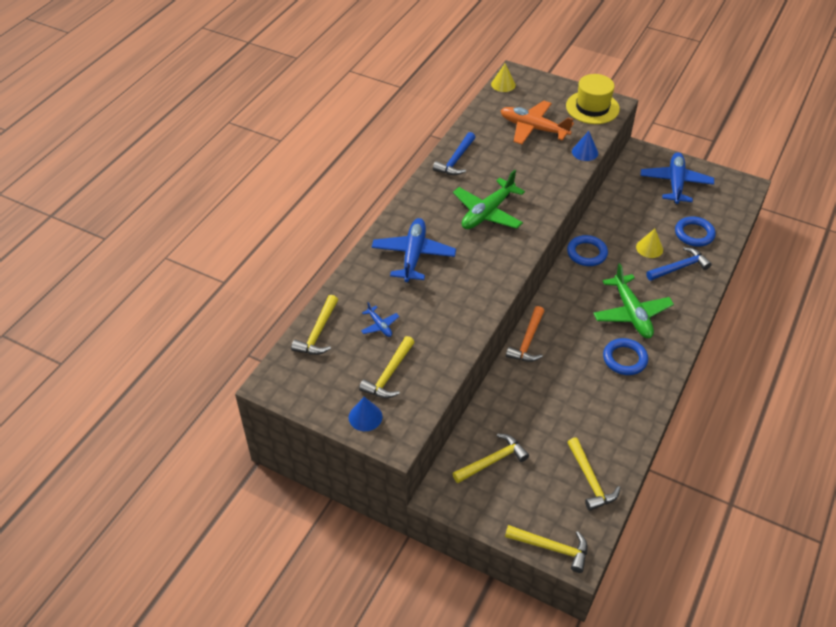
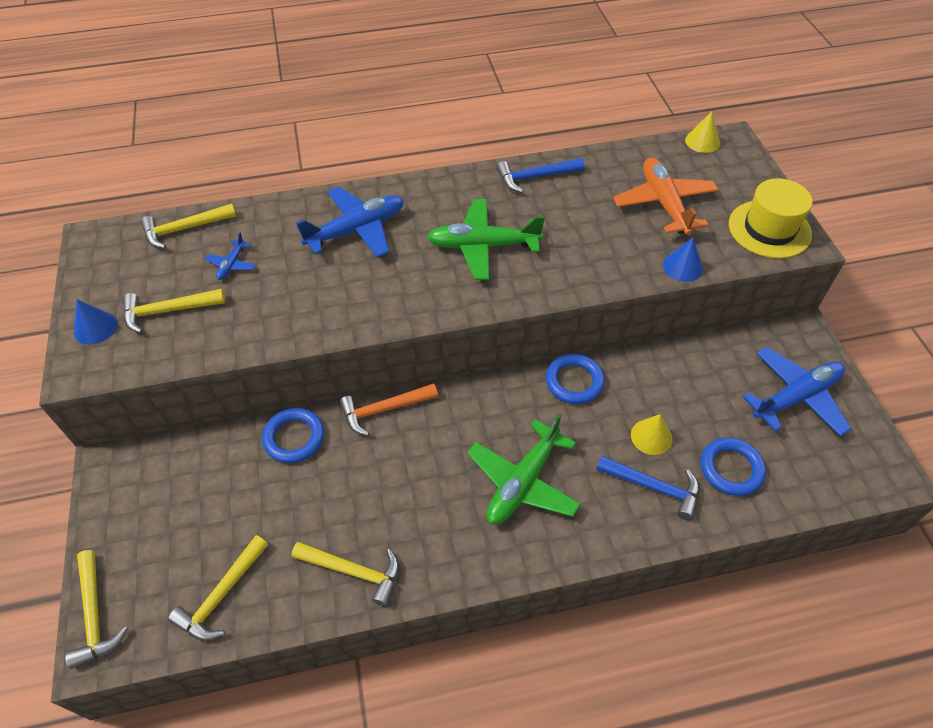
camera: 50 degrees right, 5 degrees up
yellow hammer [452,434,529,483] -> yellow hammer moved to [292,542,399,607]
blue ring [603,338,648,375] -> blue ring moved to [262,408,324,463]

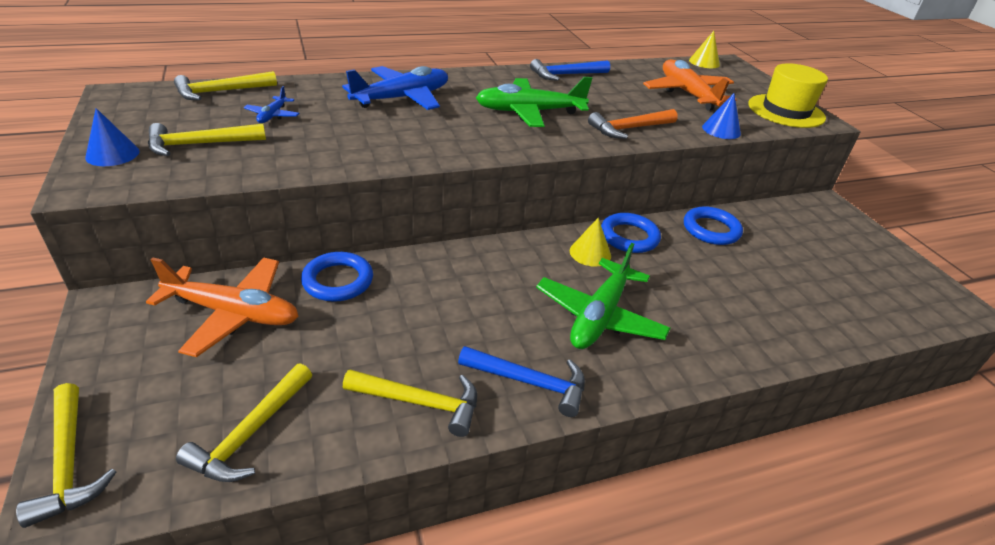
camera: 10 degrees left, 15 degrees down
orange hammer [339,383,438,436] -> orange hammer moved to [588,109,678,139]
blue hammer [596,455,699,520] -> blue hammer moved to [458,346,585,417]
yellow cone [631,414,673,455] -> yellow cone moved to [570,218,611,267]
blue ring [701,437,766,496] -> blue ring moved to [684,206,743,245]
blue plane [743,347,851,436] -> none
none -> orange plane [146,258,299,357]

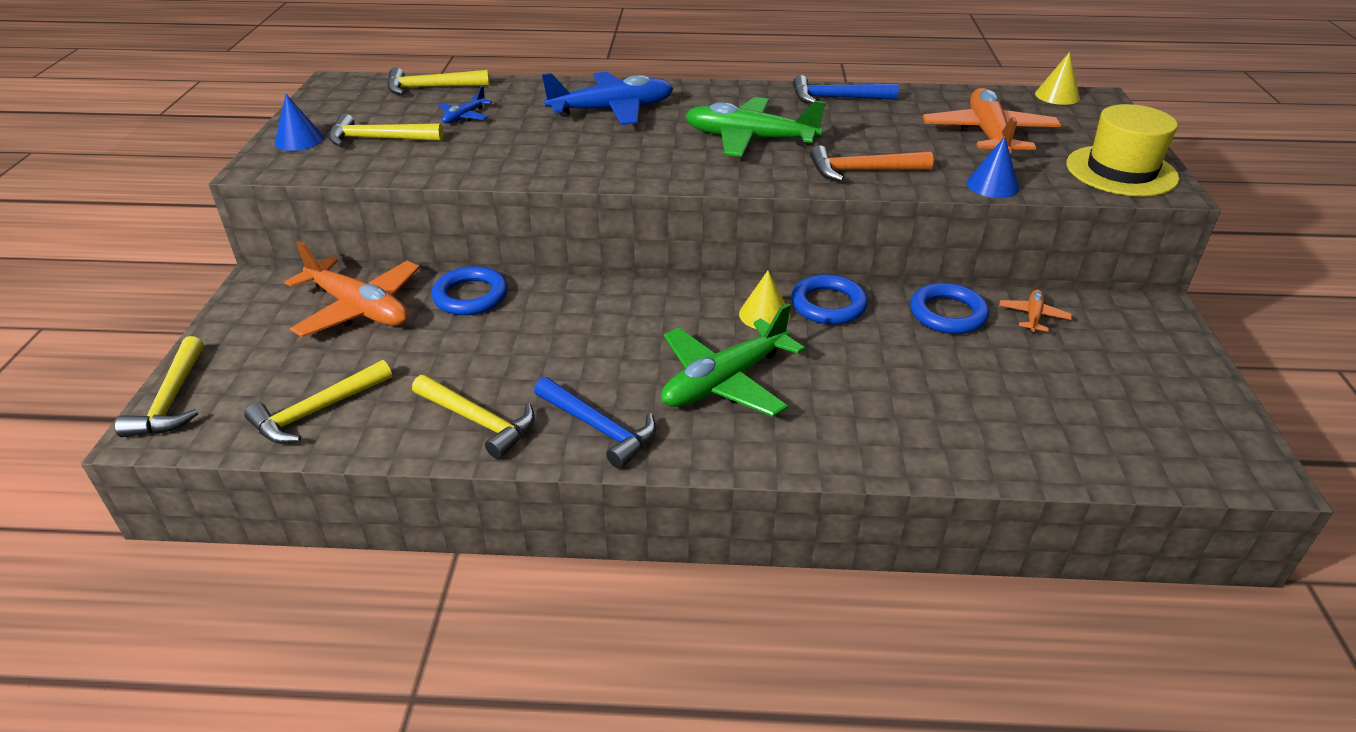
camera: 25 degrees right, 0 degrees up
none -> orange plane [999,289,1072,332]

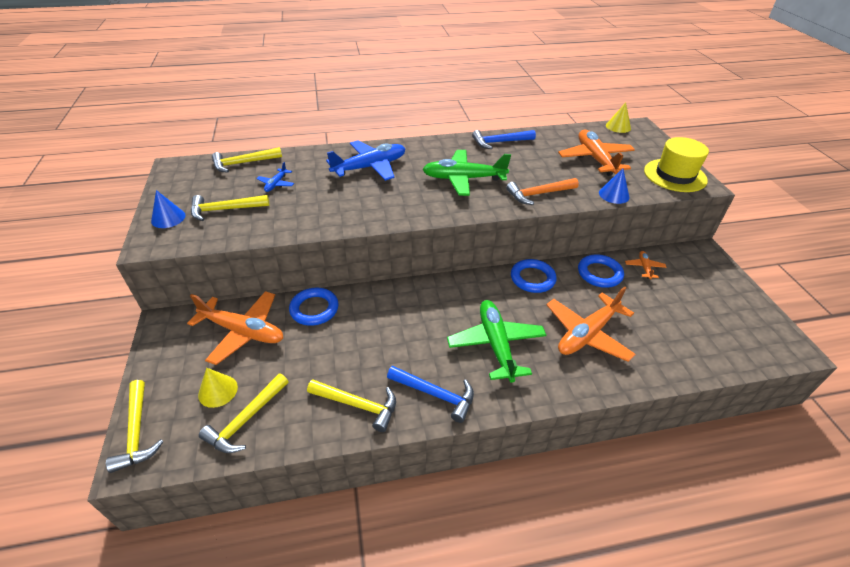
camera: 15 degrees left, 5 degrees up
green plane [661,303,805,417] -> green plane turned 135 degrees clockwise [447,300,547,383]
yellow cone [739,271,790,329] -> yellow cone moved to [198,368,238,408]
none -> orange plane [546,286,636,362]

